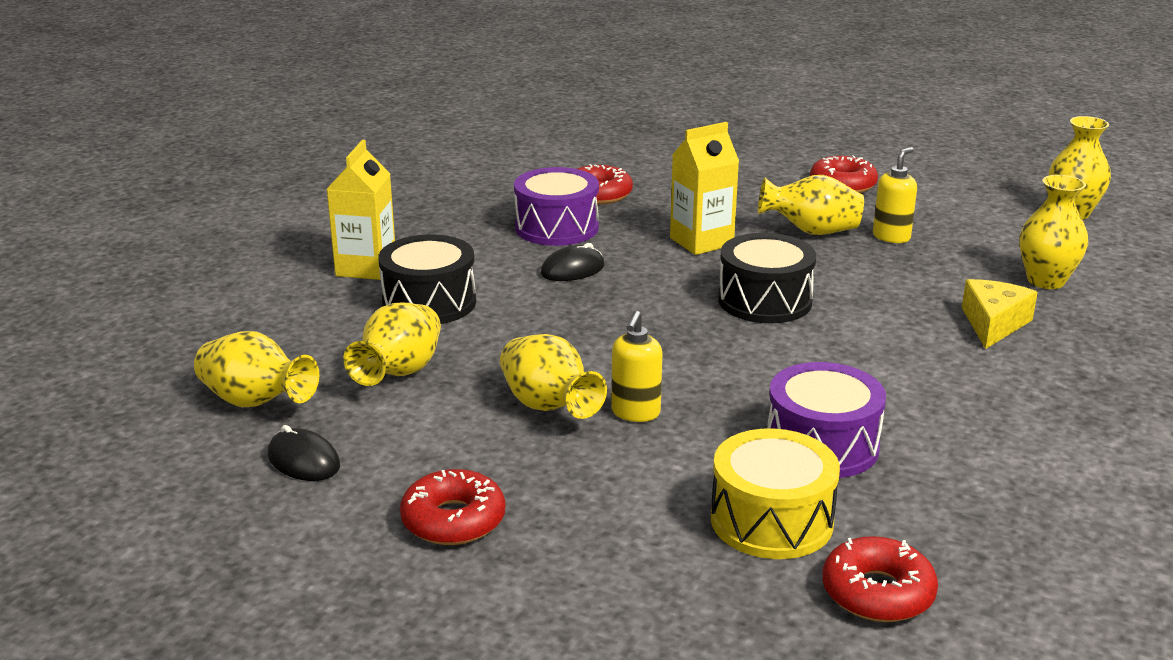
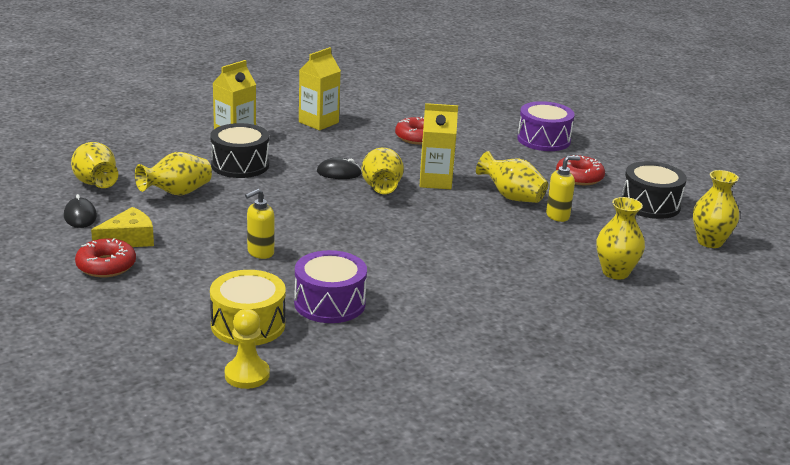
camera: 30 degrees right, 0 degrees up
yellow vase [500,334,607,419] -> yellow vase moved to [361,148,404,194]
purple drum [514,167,599,246] -> purple drum moved to [517,101,575,151]
black drum [718,233,816,323] -> black drum moved to [622,161,687,219]
red donut [822,536,938,622] -> yellow pawn [225,309,270,389]
yellow cheese [962,279,1038,349] -> yellow cheese moved to [91,207,154,247]
none -> yellow carton [299,47,341,130]

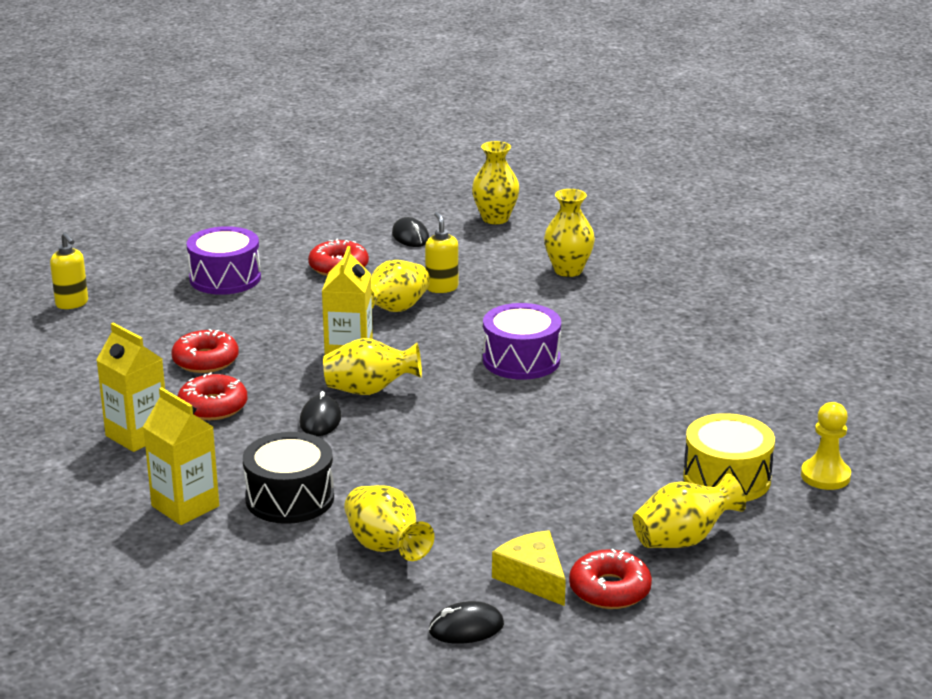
camera: 85 degrees left, 0 degrees up
yellow vase [71,142,118,188] -> yellow vase moved to [632,474,746,548]
yellow soap dispenser [245,189,274,259] -> yellow soap dispenser moved to [50,232,88,309]
purple drum [294,250,367,323] -> purple drum moved to [483,303,561,380]
black drum [622,161,687,219] -> black mouse [392,217,429,247]
none -> red donut [177,372,247,420]

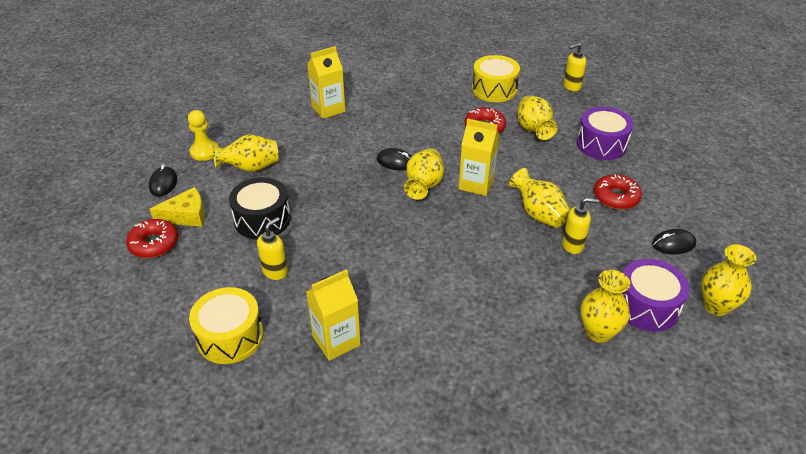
camera: 105 degrees right, 15 degrees up
yellow carton [96,323,165,452] -> yellow carton moved to [306,269,361,361]
red donut [177,372,247,420] -> none
black drum [243,432,334,524] -> black drum moved to [229,177,291,239]
purple drum [483,303,561,380] -> purple drum moved to [622,259,690,332]
yellow vase [632,474,746,548] -> yellow vase moved to [518,96,557,140]
yellow pawn [801,402,851,490] -> yellow pawn moved to [188,110,218,161]
none -> yellow soap dispenser [257,217,288,280]
none -> yellow drum [472,55,520,102]

